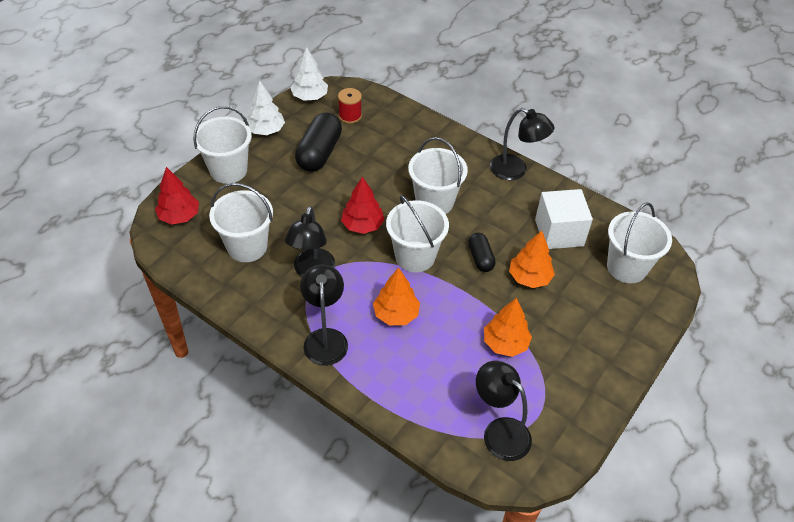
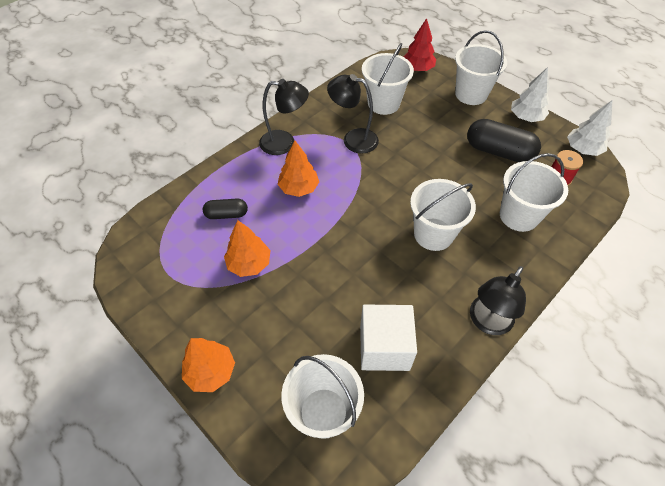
camera: 100 degrees right, 5 degrees up
red tree [341,176,385,234] -> none
white bucket [386,195,449,273] -> white bucket moved to [500,153,568,232]
black capsule [468,233,496,272] -> black capsule moved to [203,199,248,219]
black lamp [476,361,532,461] -> none
orange tree [509,231,555,288] -> orange tree moved to [182,338,235,392]

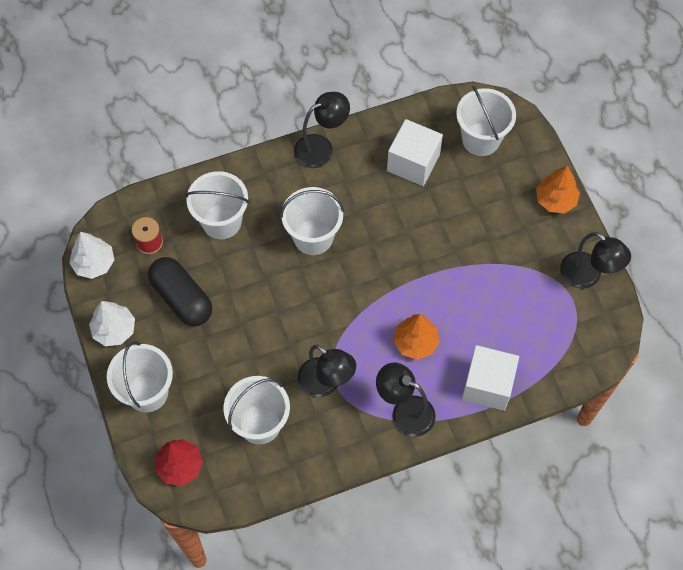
camera: 155 degrees left, 10 degrees up
black capsule [203,199,248,219] -> none
orange tree [224,220,270,277] -> none
none -> white cube [462,345,519,411]
none -> black lamp [560,232,631,289]

